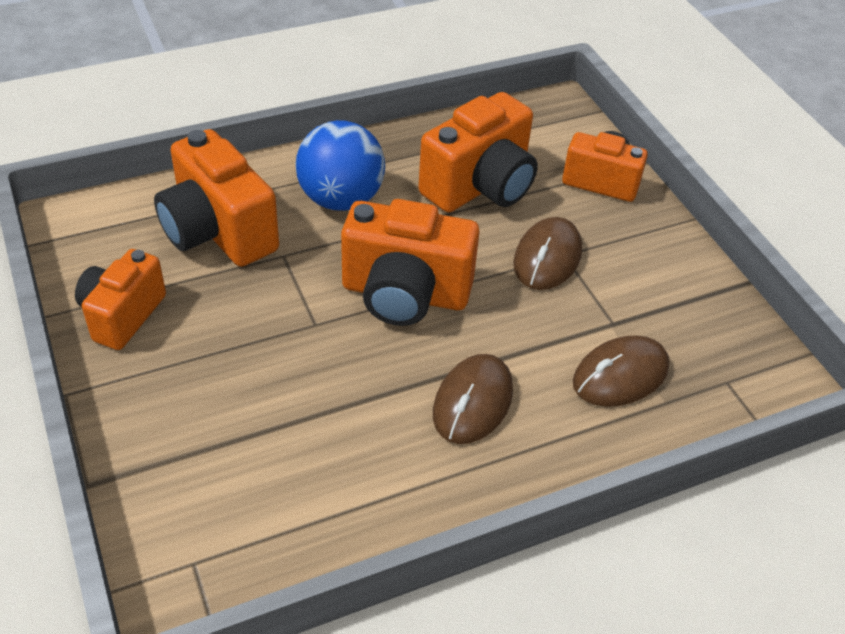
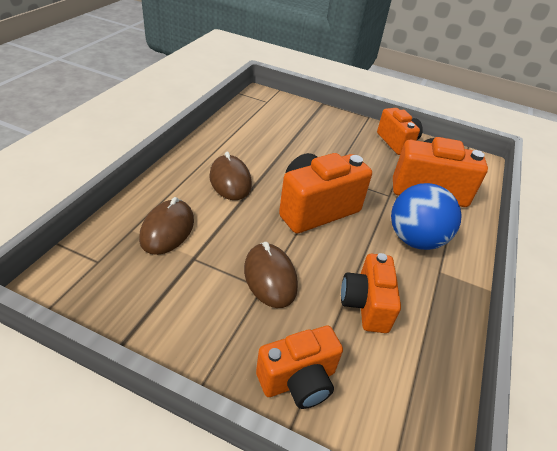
camera: 135 degrees right, 5 degrees down
orange camera [418,92,538,213] -> orange camera [341,253,401,333], size x0.66

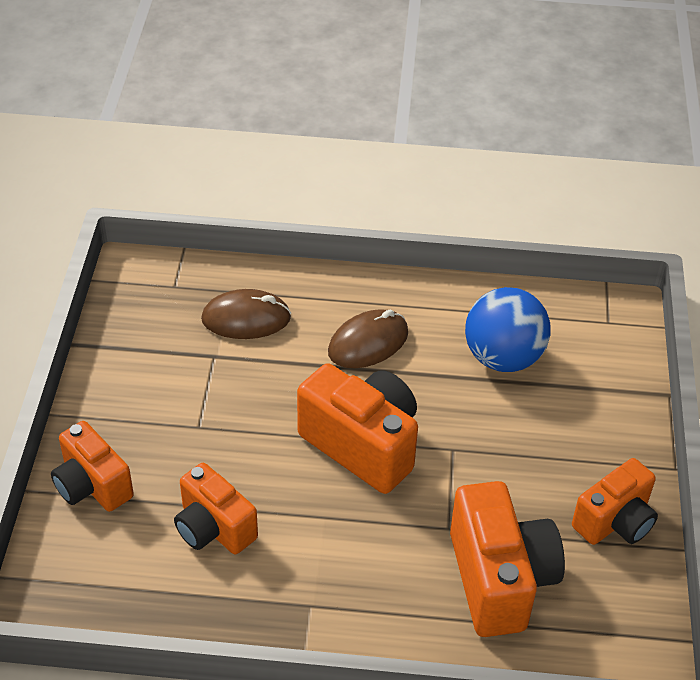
camera: 75 degrees right, 5 degrees up
brown mouse [244,242,298,308] -> none
orange camera [341,253,401,333] -> orange camera turned 120 degrees counterclockwise [174,463,258,554]
blue ball [391,183,462,250] -> blue ball moved to [465,287,551,372]

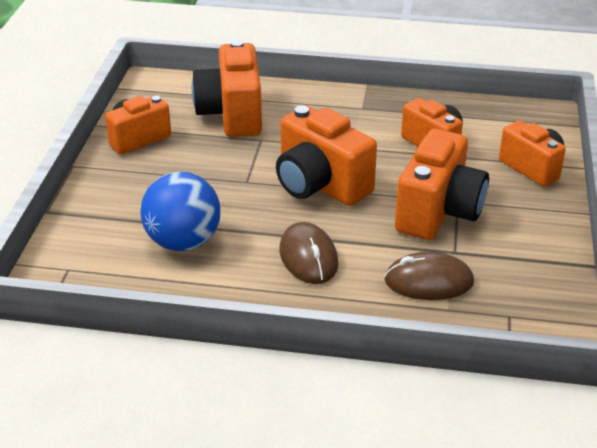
camera: 175 degrees left, 10 degrees down
brown mouse [328,309,408,368] -> brown mouse turned 75 degrees counterclockwise [279,222,339,284]
none -> orange camera [395,129,489,240]

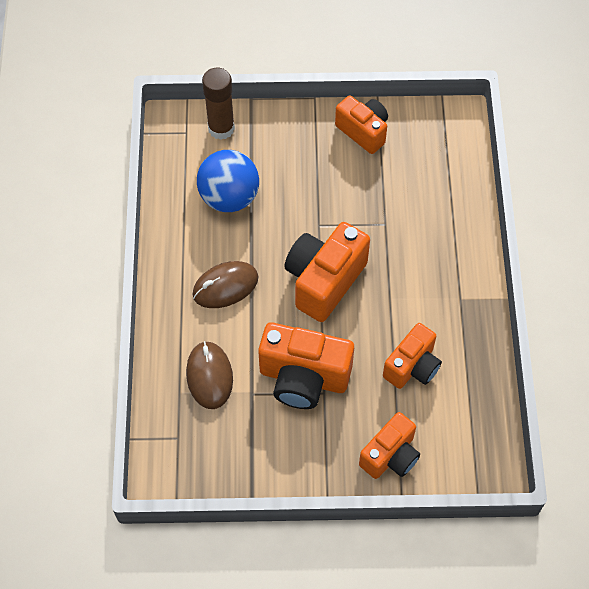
camera: 80 degrees right, 25 degrees up
orange camera [192,40,262,137] -> none
none -> brown glue stick [202,68,235,140]

